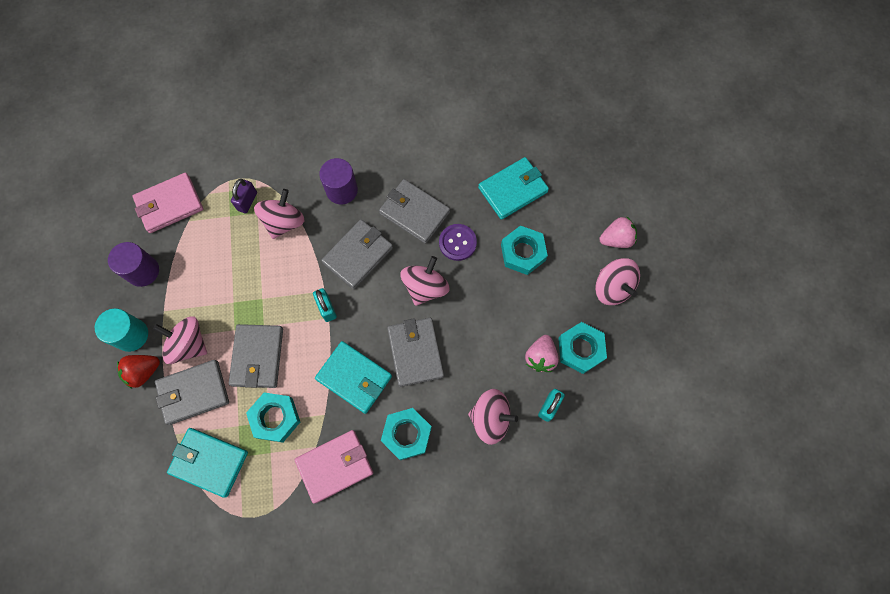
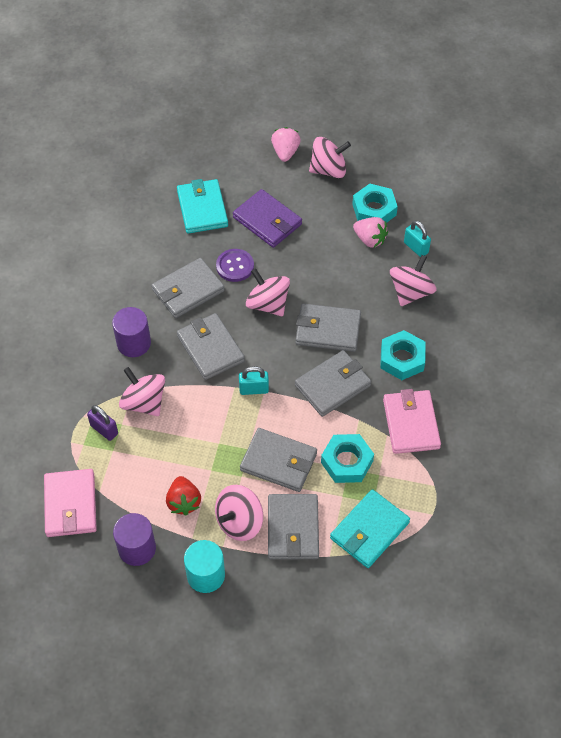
camera: 70 degrees left, 15 degrees down
red strawberry [117,355,160,389] -> red strawberry moved to [166,476,201,515]
turquoise wallet [315,341,392,414] -> grey wallet [295,350,371,417]
turquoise nut [501,225,548,275] -> purple wallet [233,189,302,248]

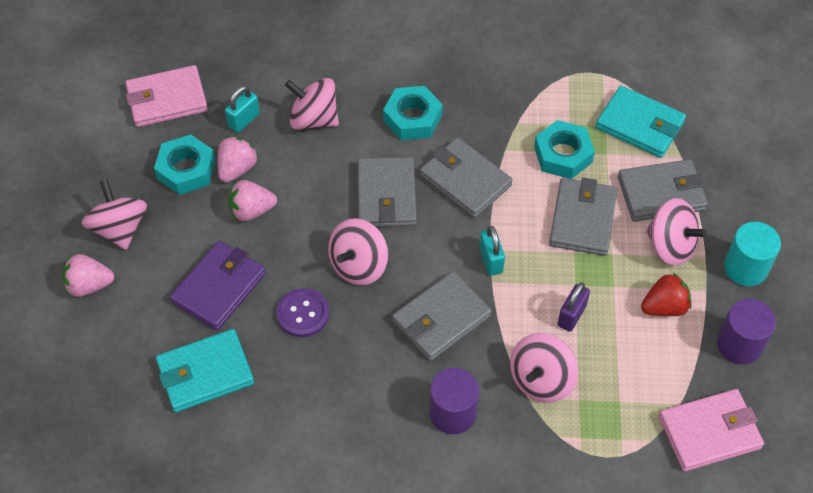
camera: 100 degrees left, 0 degrees up
purple padlock [87,405,118,441] -> purple padlock moved to [558,283,590,331]
grey wallet [152,258,225,318] -> none
pink wallet [383,389,441,454] -> pink wallet moved to [125,65,208,127]
none -> pink strawberry [229,180,277,221]

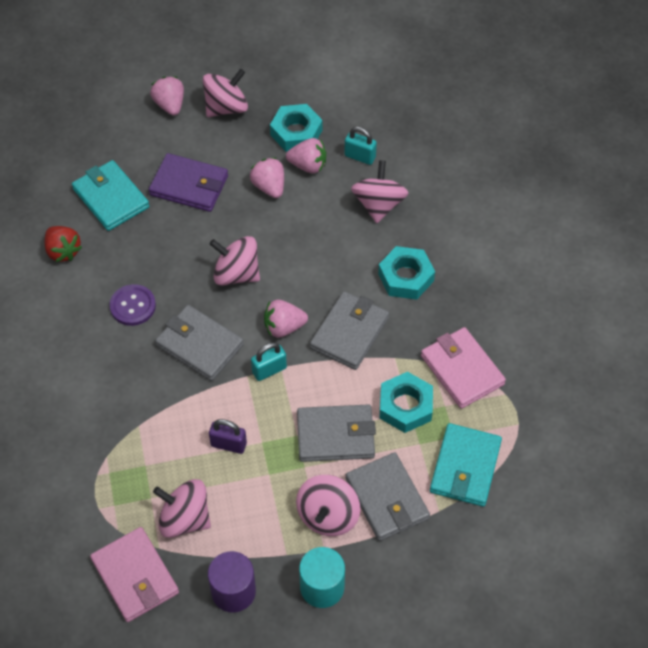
camera: 75 degrees right, 0 degrees up
pink wallet [125,65,208,127] -> pink wallet moved to [421,327,506,409]
purple button [276,288,329,337] -> purple button moved to [109,284,156,326]
grey wallet [357,157,417,227] -> none
purple cylinder [429,368,479,434] -> none
pink spinning top [510,333,578,403] -> pink spinning top moved to [153,479,211,538]
red strawberry [641,273,692,316] -> red strawberry moved to [44,226,82,262]
none -> pink strawberry [264,300,308,338]

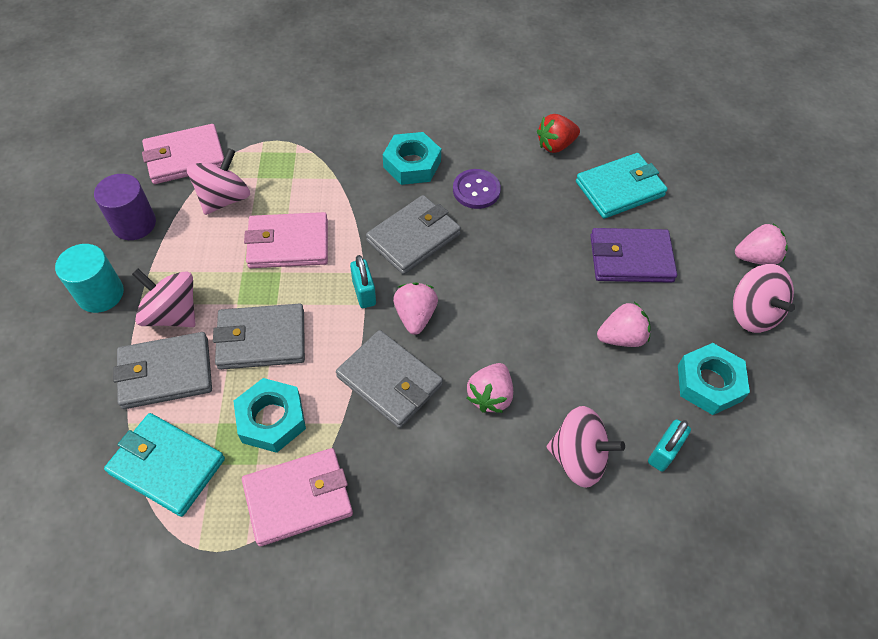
camera: 100 degrees right, 0 degrees up
purple wallet [149,153,228,212] -> purple wallet turned 60 degrees clockwise [590,228,677,283]
purple padlock [209,419,247,454] -> pink wallet [244,212,328,268]
pink spinning top [210,236,260,286] -> none
pink strawberry [286,138,326,173] -> pink strawberry moved to [467,363,513,413]
grey wallet [297,404,376,462] -> grey wallet turned 75 degrees clockwise [213,304,305,370]
turquoise nut [378,246,435,300] -> turquoise nut moved to [383,132,441,185]

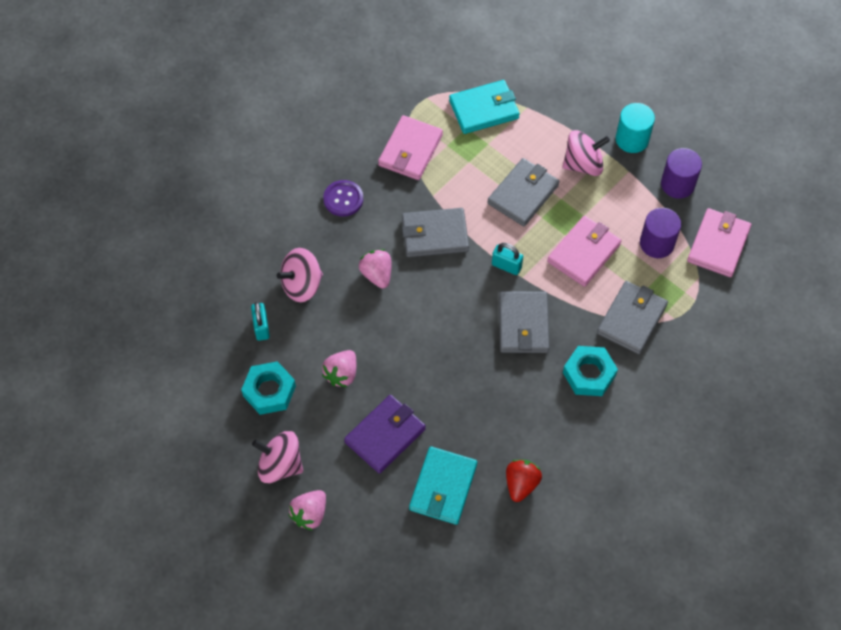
camera: 135 degrees right, 5 degrees up
grey wallet [113,332,212,409] -> grey wallet moved to [597,281,668,354]
pink spinning top [187,148,250,215] -> purple cylinder [640,208,681,258]
turquoise nut [233,378,306,453] -> none
pink strawberry [393,282,438,335] -> none
purple button [453,169,501,209] -> purple button moved to [323,180,363,217]

